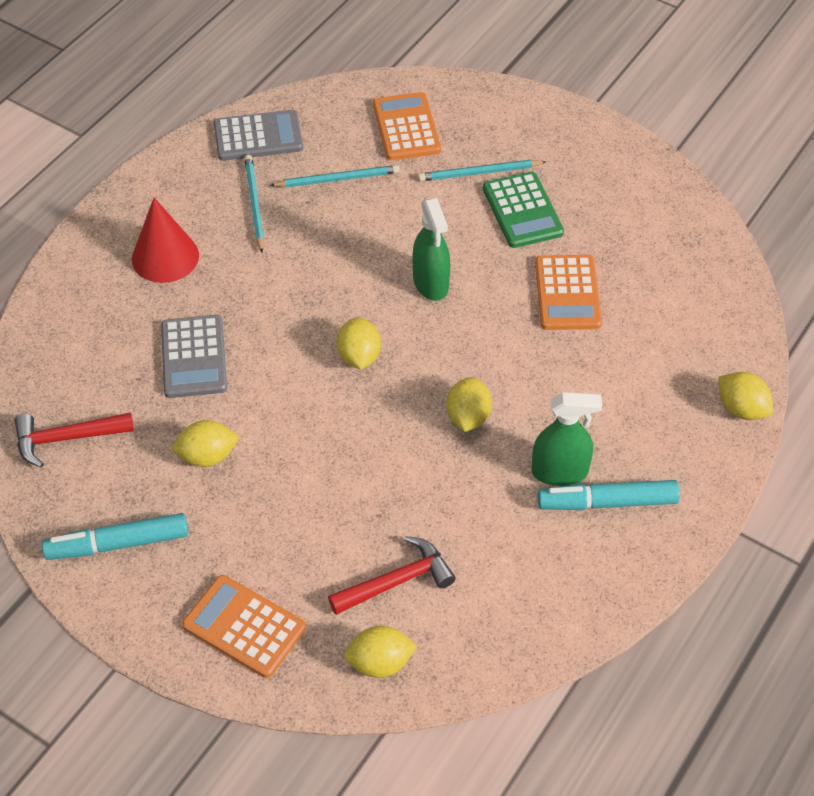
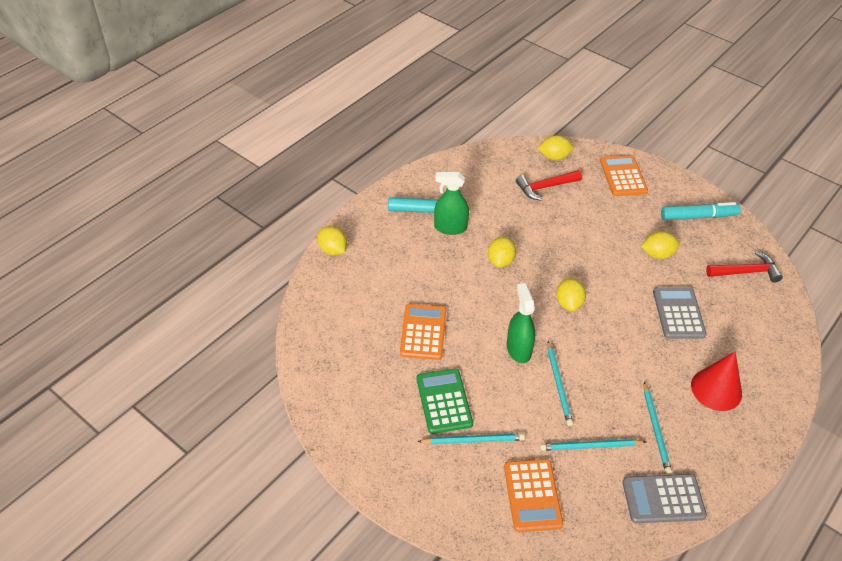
camera: 175 degrees left, 5 degrees down
orange calculator [182,575,306,678] -> orange calculator turned 135 degrees counterclockwise [600,155,648,196]
none -> turquoise pencil [548,341,573,426]

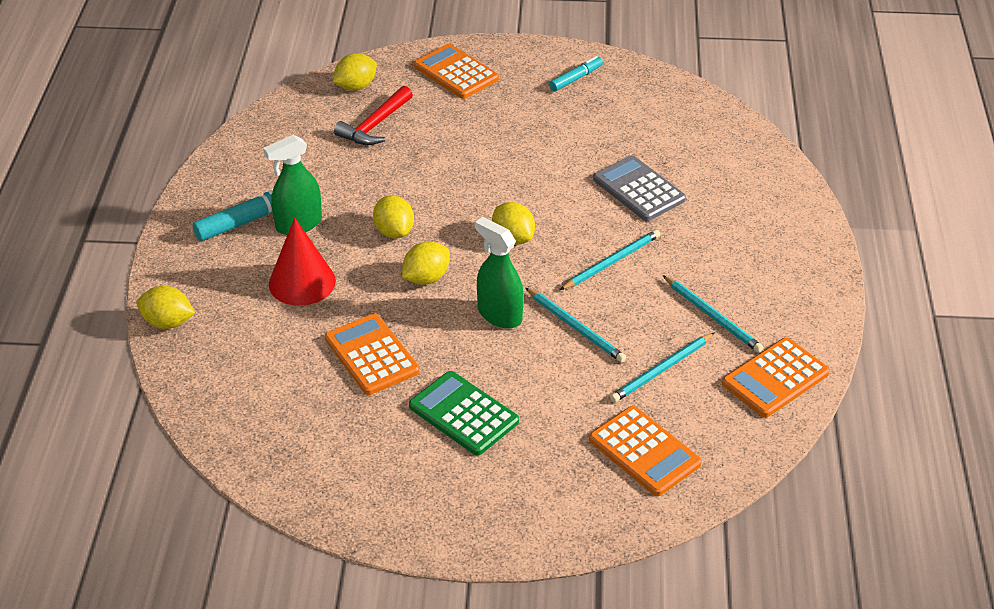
camera: 35 degrees left, 5 degrees down
turquoise pencil [417,434,525,444] -> turquoise pencil moved to [560,230,660,290]
grey calculator [622,474,707,524] -> orange calculator [722,338,830,418]
yellow lemon [641,231,680,259] -> yellow lemon moved to [402,241,450,285]
turquoise marker [661,202,741,220] -> turquoise marker [549,56,603,91], size x0.62
red cone [691,351,742,411] -> red cone moved to [269,217,336,306]
red hammer [706,251,783,283] -> none

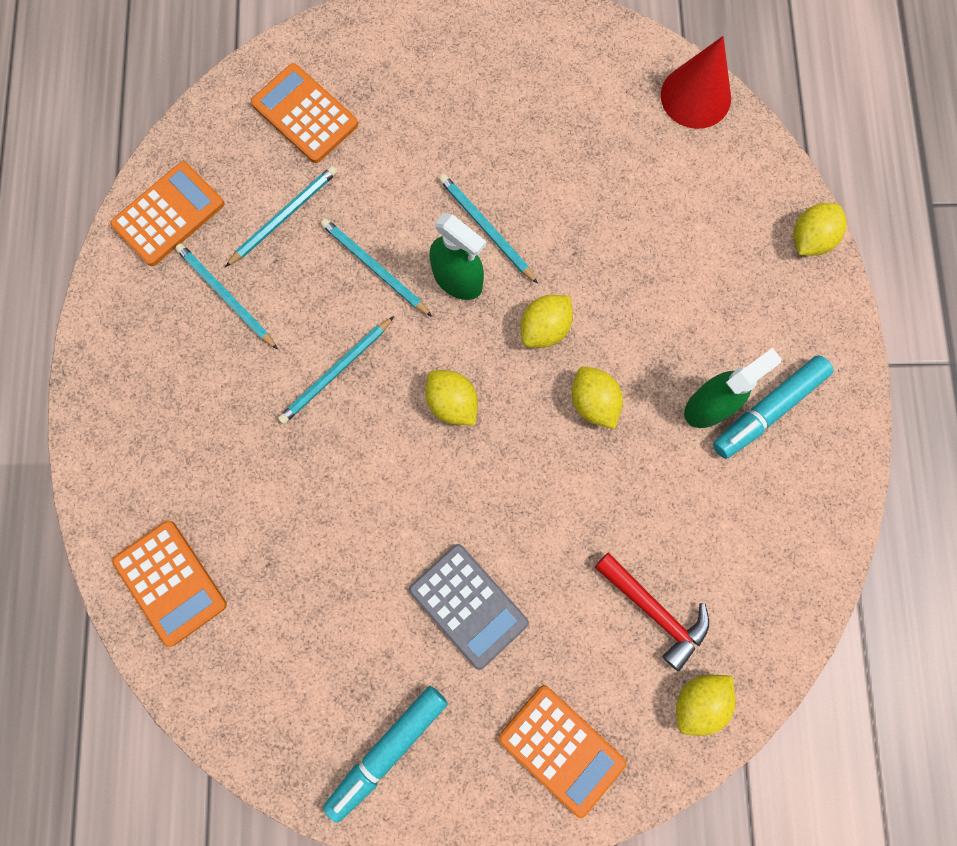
camera: 175 degrees right, 35 degrees up
yellow lemon [137,286,195,329] -> yellow lemon turned 60 degrees counterclockwise [793,203,847,256]
red cone [269,217,336,306] -> red cone moved to [661,36,731,129]
orange calculator [325,313,420,395] -> orange calculator moved to [112,521,227,647]
red hammer [334,86,413,145] -> red hammer turned 105 degrees clockwise [594,552,709,671]
green calculator [409,371,519,456] -> none
turquoise marker [549,56,603,91] -> turquoise marker [323,686,448,823], size x1.61
grey calculator [593,155,686,221] -> grey calculator moved to [409,544,529,670]
none -> turquoise pencil [439,174,538,284]

